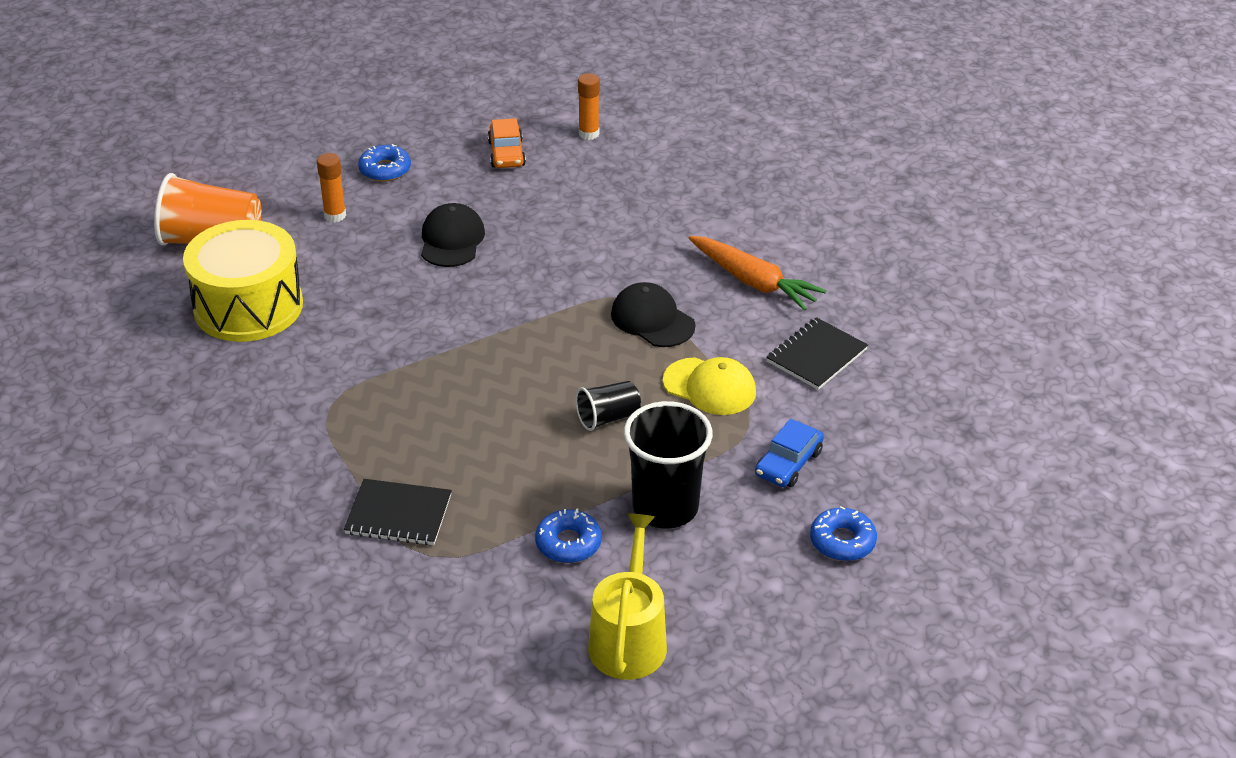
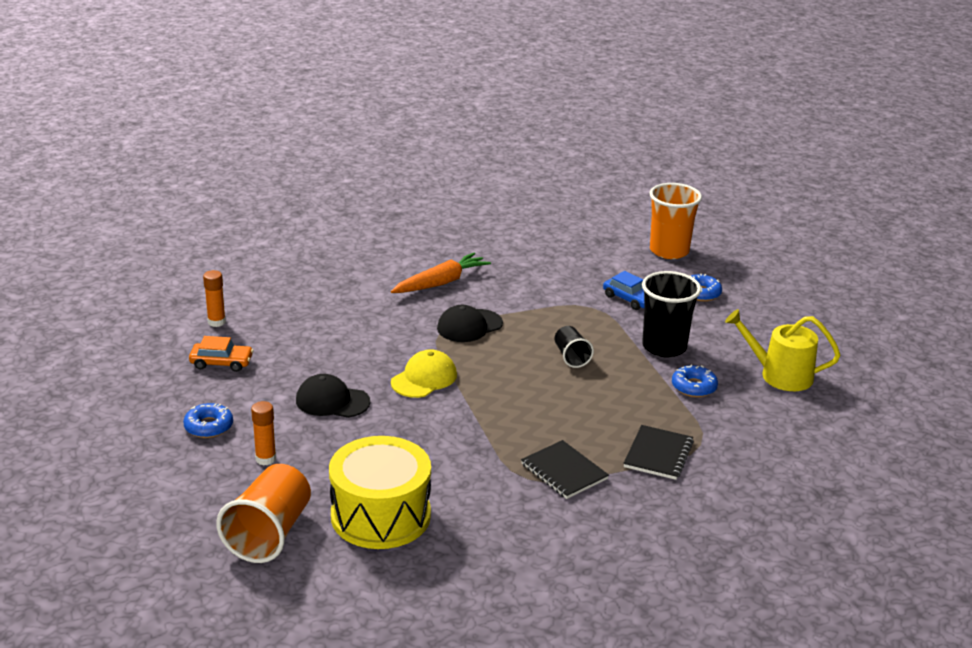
camera: 80 degrees left, 10 degrees down
yellow cap [663,357,756,415] -> yellow cap moved to [391,349,457,398]
black notebook [766,317,868,390] -> black notebook moved to [521,440,609,499]
none -> orange cup [649,183,702,259]

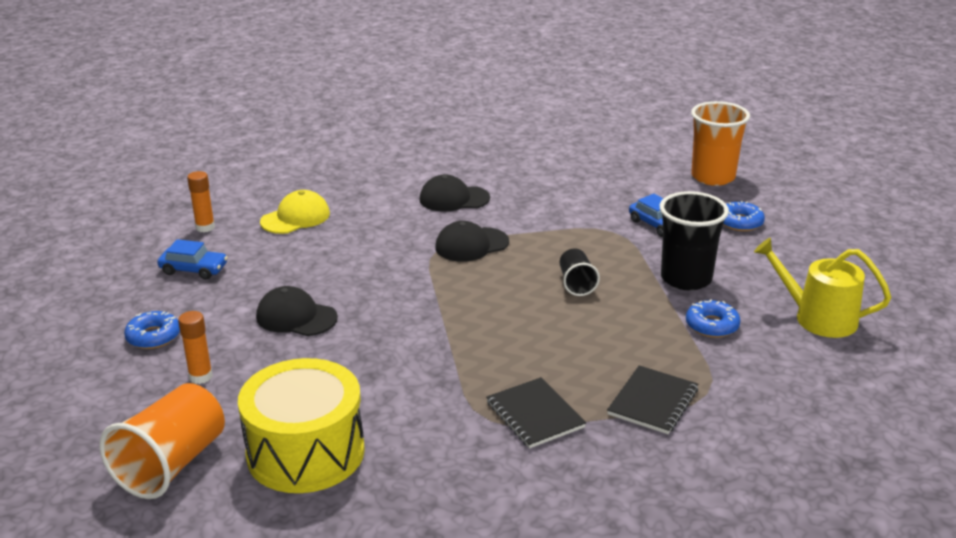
camera: 10 degrees right, 0 degrees up
orange car [189,336,253,372] -> blue car [157,239,228,280]
orange carrot [391,252,491,293] -> black cap [419,175,490,212]
yellow cap [391,349,457,398] -> yellow cap moved to [260,190,330,234]

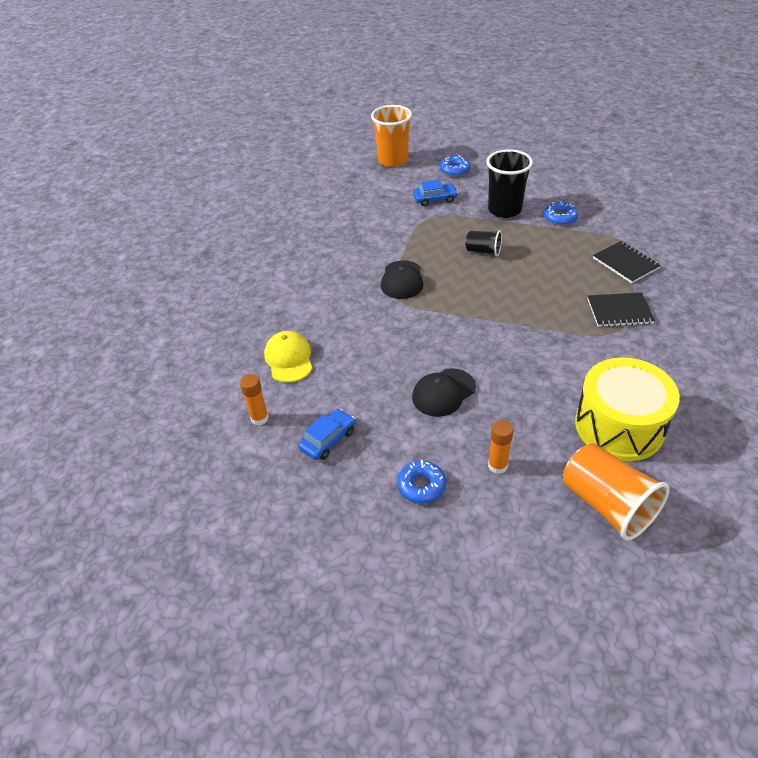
camera: 60 degrees left, 15 degrees up
black cap [419,175,490,212] -> none
yellow watering can [754,238,891,338] -> none

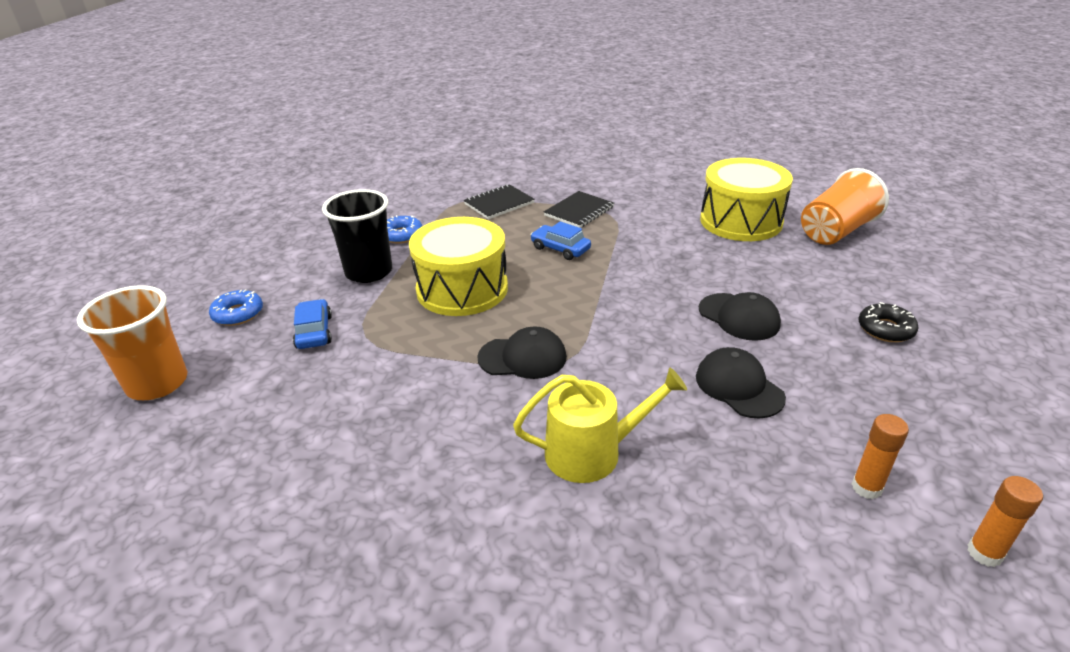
camera: 95 degrees left, 10 degrees down
yellow cap [264,331,312,383] -> none
blue car [298,409,355,460] -> blue car moved to [530,221,591,260]
blue donut [397,460,446,504] -> black donut [859,302,919,342]
black cup [465,230,502,256] -> yellow drum [409,217,508,316]
orange glue stick [488,420,513,474] -> orange glue stick moved to [967,476,1043,567]
black notebook [587,292,655,327] -> black notebook turned 45 degrees clockwise [544,191,614,228]
none -> yellow watering can [513,367,687,483]
none -> black cap [696,347,786,419]

